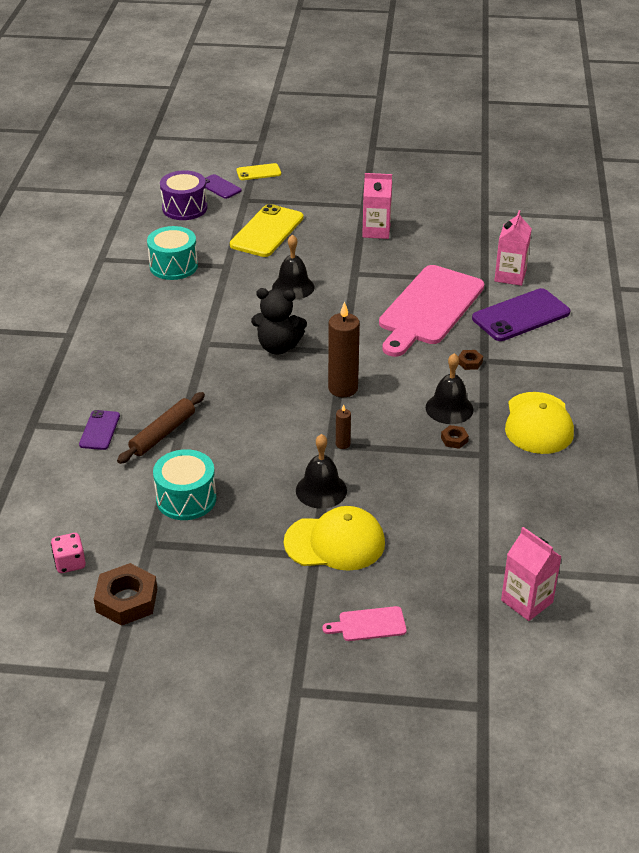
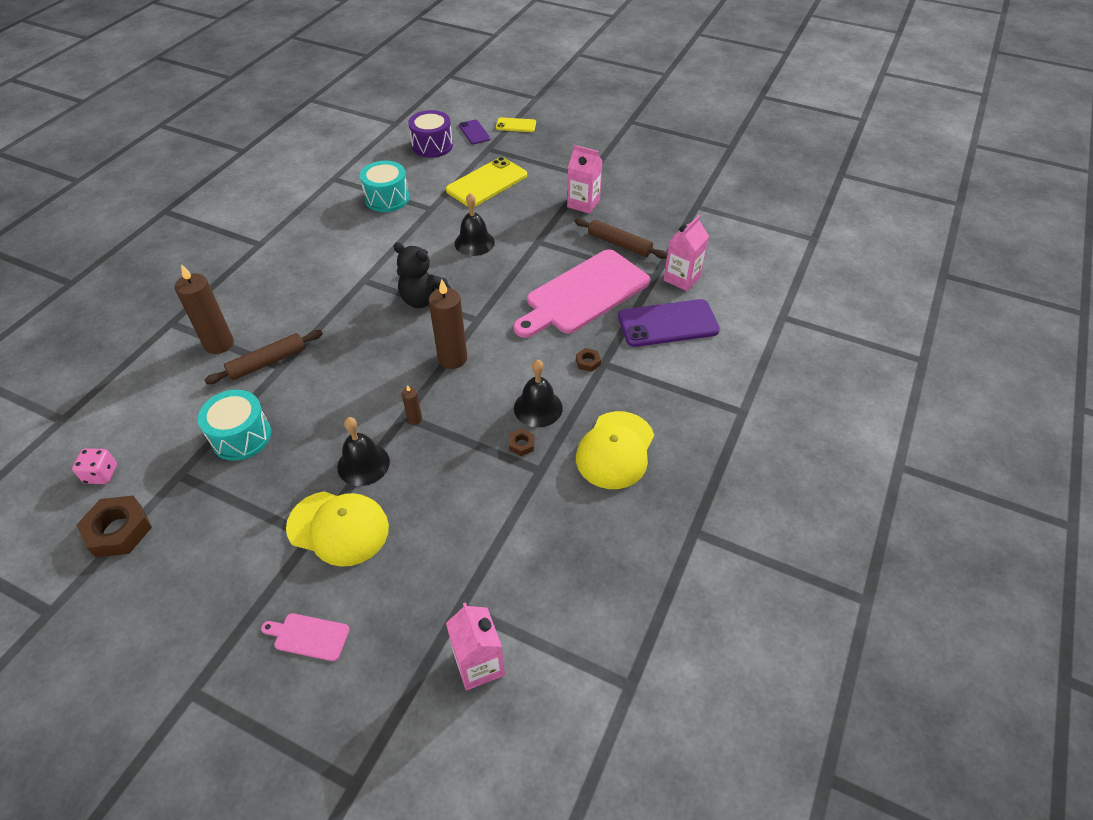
camera: 20 degrees right, 10 degrees up
purple phone [79,410,120,450] -> brown candle [175,264,234,354]
none -> brown rolling pin [574,218,667,259]

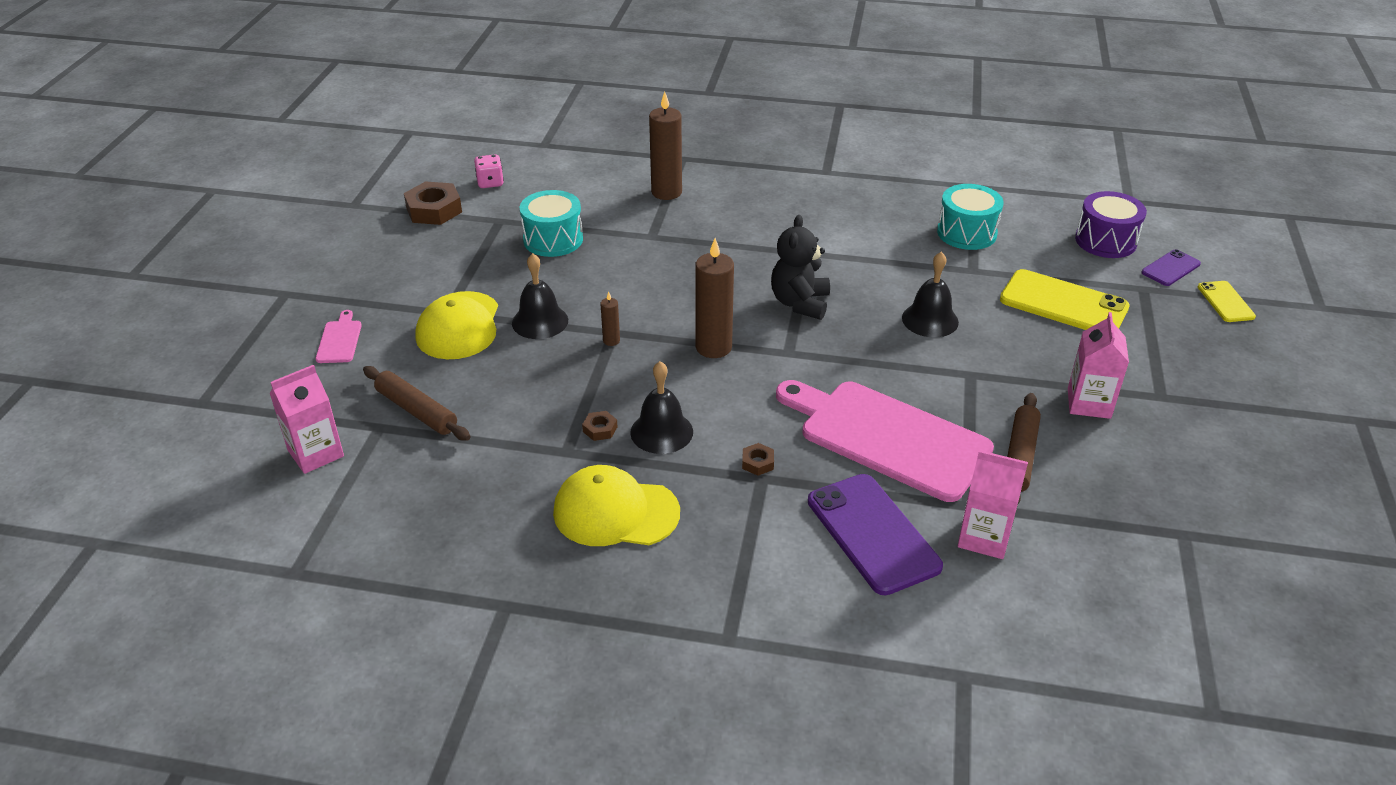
camera: 75 degrees right, 10 degrees down
brown rolling pin [204,330,323,384] -> brown rolling pin moved to [363,366,470,441]

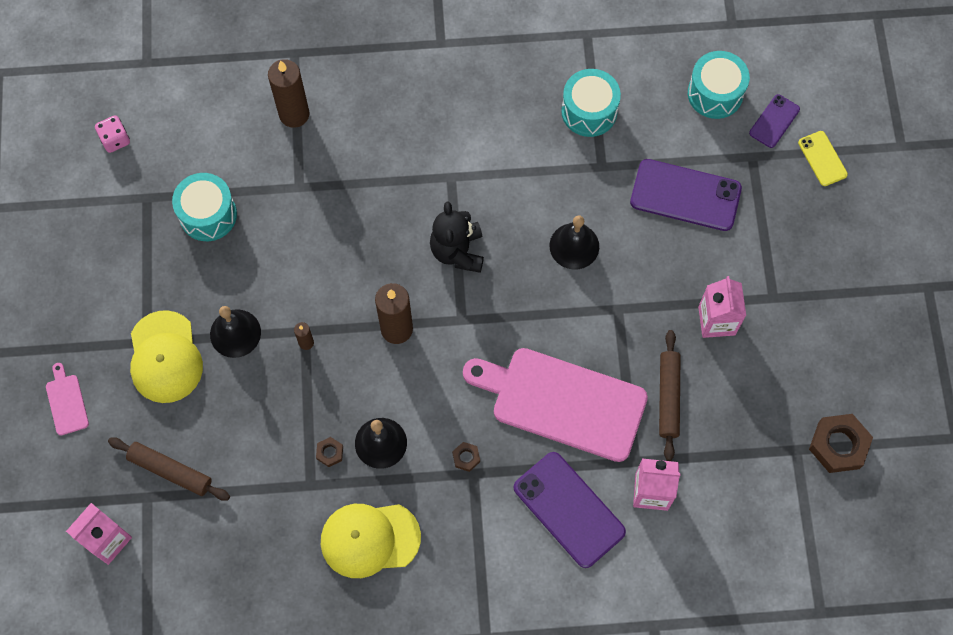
camera: 15 degrees left, 30 degrees up
brown nut [404,181,462,225] -> brown nut moved to [809,414,873,473]
yellow phone [1000,269,1130,330] -> purple phone [630,159,742,231]
purple drum [1075,191,1147,258] -> turquoise drum [688,51,750,119]

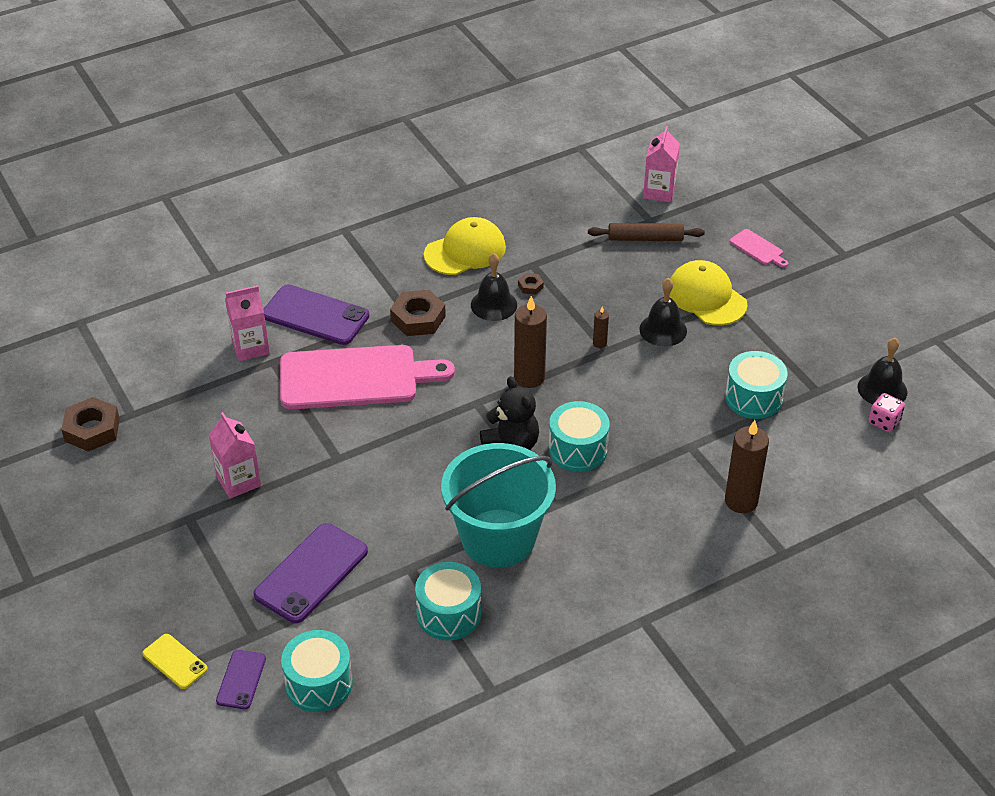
camera: 155 degrees right, 25 degrees down
brown nut [452,442,480,472] -> brown nut [390,290,446,336], size x2.08
black bell [550,215,599,269] -> black bell moved to [858,338,908,405]
purple phone [630,159,742,231] -> purple phone turned 45 degrees counterclockwise [253,523,368,623]
brown rolling pin [659,330,681,461] -> none
none -> turquoise bucket [441,443,556,568]
none -> turquoise drum [549,401,610,472]

